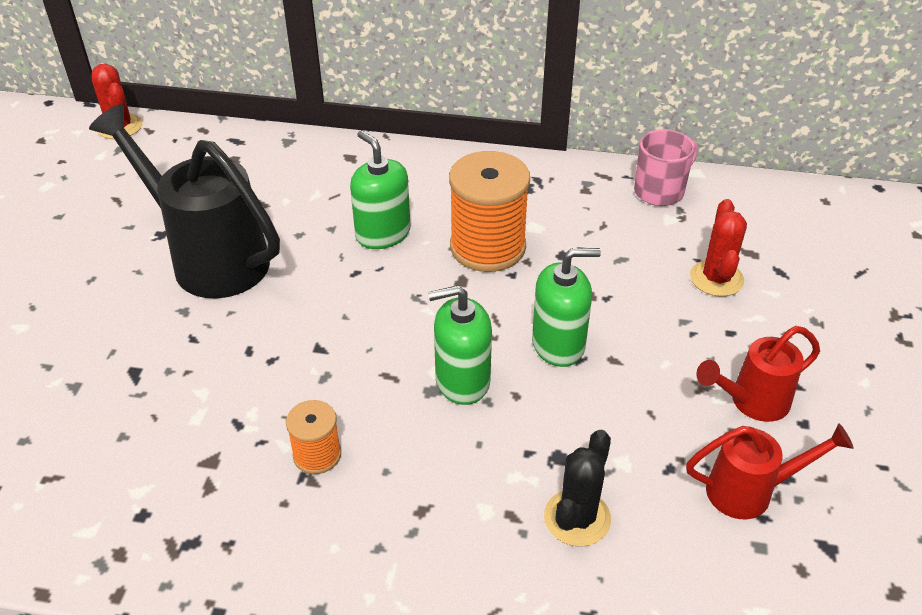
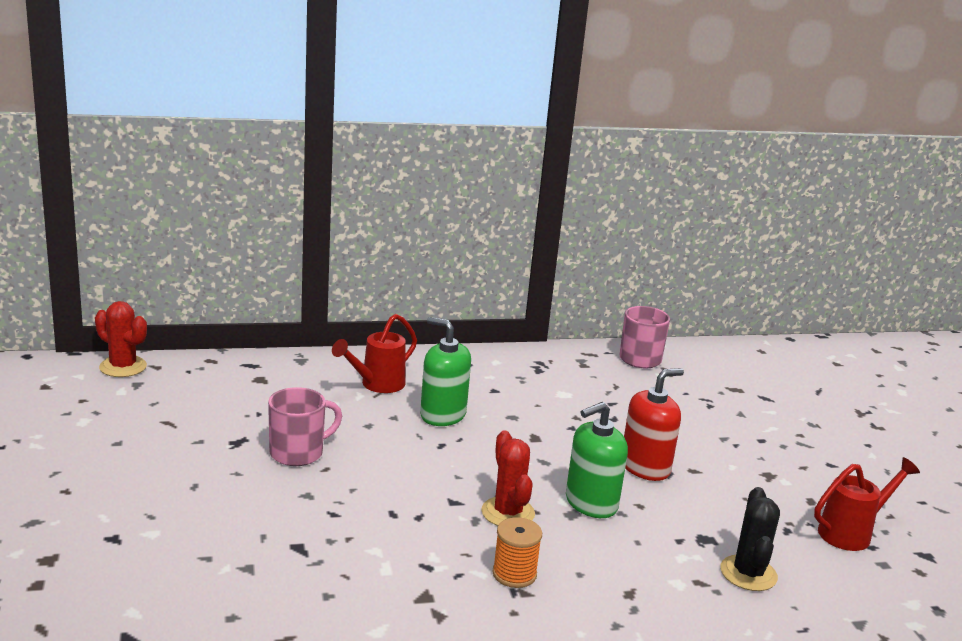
camera: 25 degrees left, 20 degrees down
black watering can [89,104,280,298] -> pink mug [268,387,342,466]
orange spool [449,151,530,272] -> none
green soap dispenser [532,248,601,367] -> red soap dispenser [624,368,684,481]
red cactus [690,199,747,297] -> red cactus moved to [481,430,535,526]
red watering can [696,326,820,422] -> red watering can moved to [332,314,417,393]

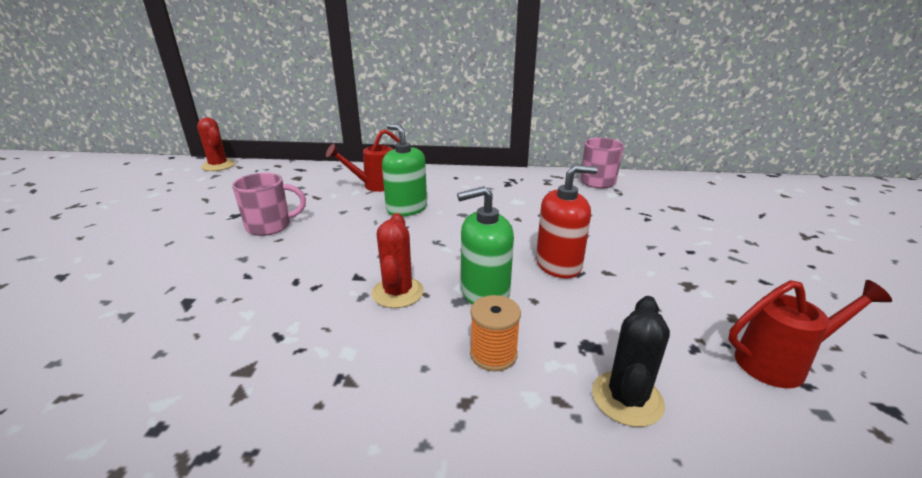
camera: 20 degrees right, 5 degrees up
orange spool [492,517,542,588] -> orange spool moved to [470,295,521,371]

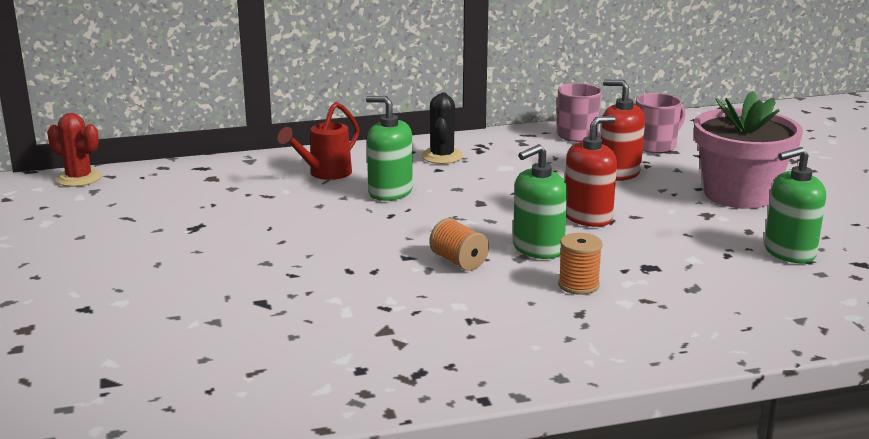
camera: 20 degrees left, 5 degrees down
pink mug [232,173,306,236] -> pink mug moved to [636,93,686,154]
red cactus [372,213,424,308] -> orange spool [429,218,489,271]
black cactus [592,296,670,427] -> black cactus moved to [421,92,463,164]
red watering can [729,280,892,388] -> green soap dispenser [764,147,826,263]
none -> red soap dispenser [601,79,645,181]
none -> pink flower pot [694,91,803,209]

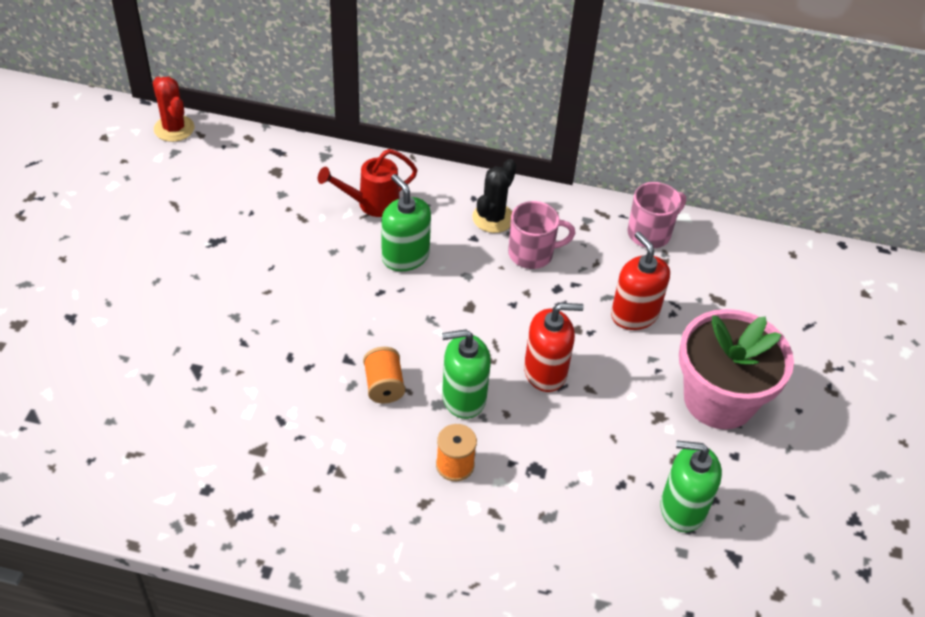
camera: 25 degrees right, 25 degrees up
pink mug [636,93,686,154] -> pink mug moved to [508,201,575,269]

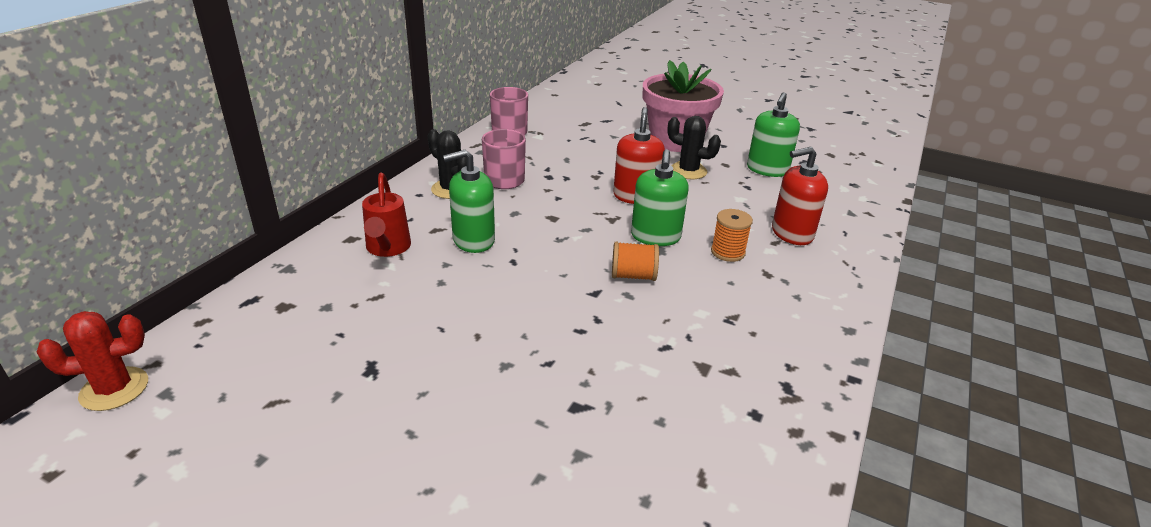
camera: 75 degrees left, 15 degrees down
red soap dispenser [611,232,670,330] -> red soap dispenser moved to [772,147,828,245]
none -> black cactus [668,116,721,179]

